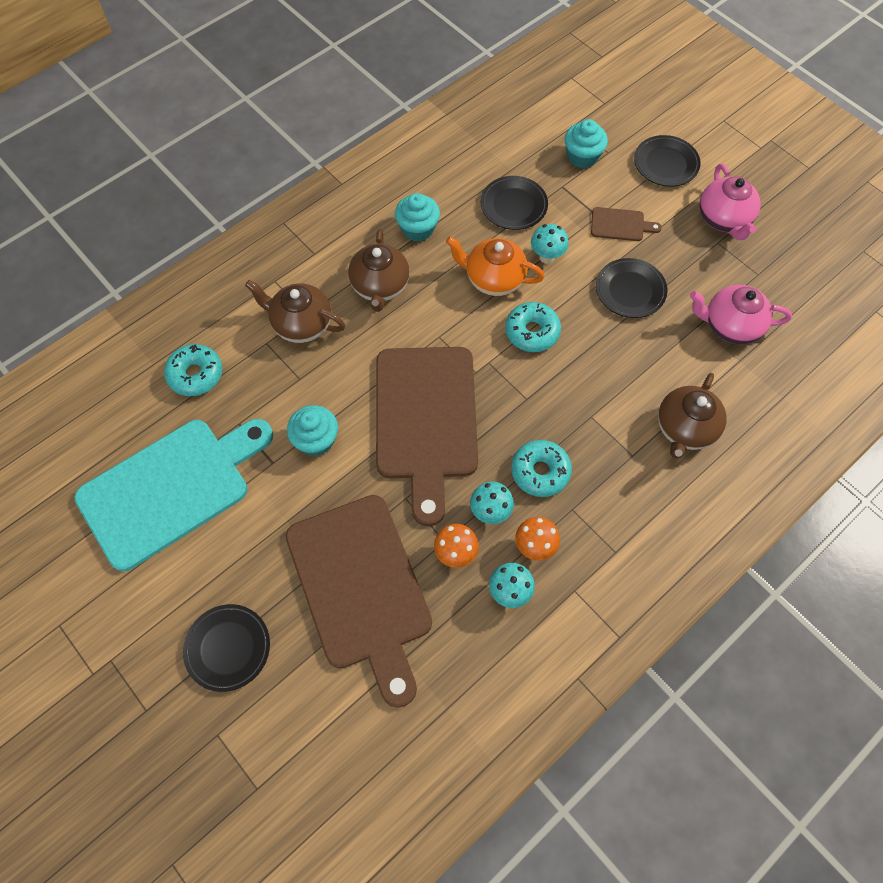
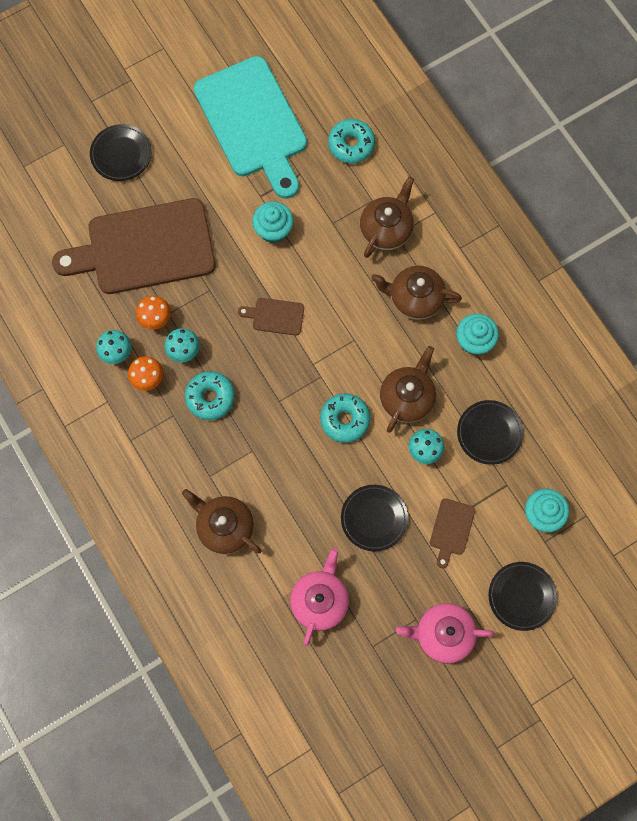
camera: 100 degrees right, 10 degrees up
brown cutting board [376,347,478,526] -> brown cutting board [238,298,304,336], size x0.41
orange teapot [446,236,545,296] -> brown teapot [380,346,436,433]

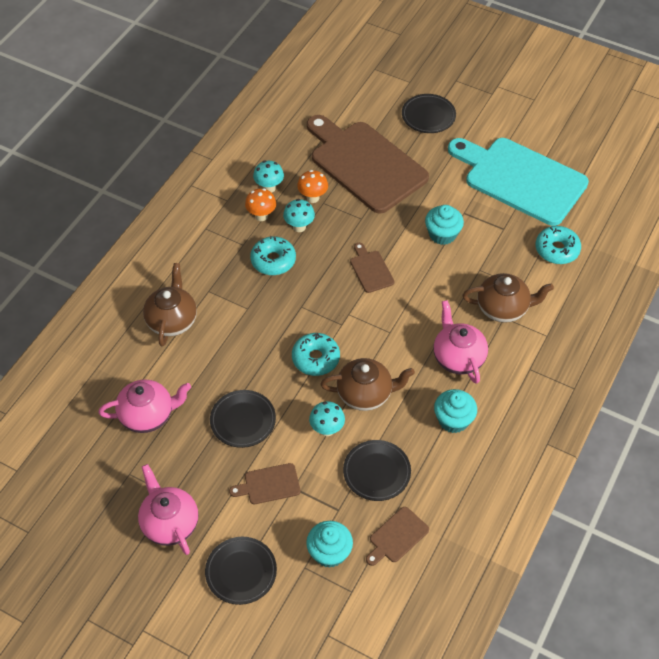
camera: 60 degrees right, 20 degrees down
turquoise cutting board [193,56,307,199] -> turquoise cutting board turned 90 degrees clockwise [448,138,589,226]
brown teapot [371,266,462,320] -> pink teapot [433,300,488,384]
none -> brown cutting board [366,507,429,566]

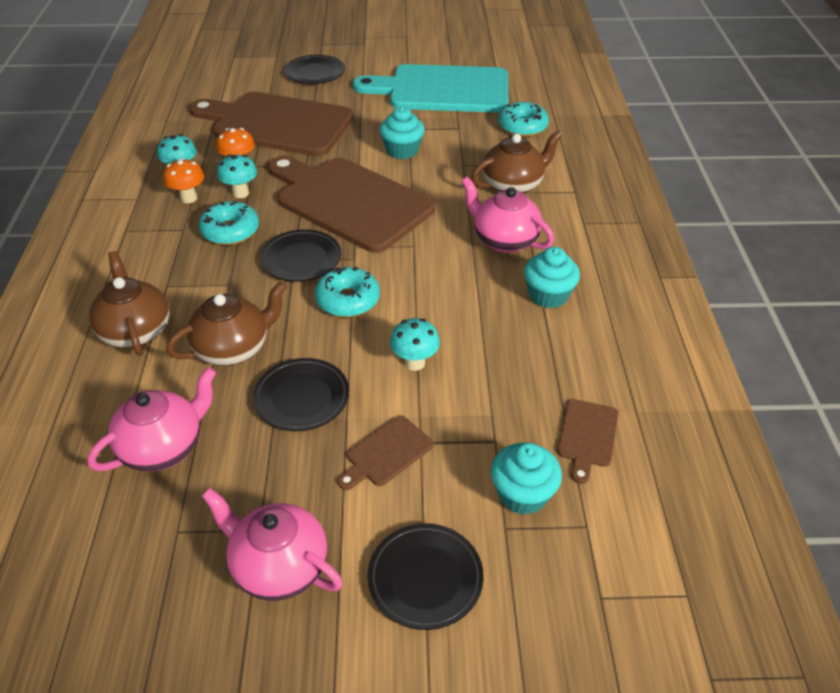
camera: 30 degrees left, 10 degrees down
brown teapot [320,358,415,411] -> brown teapot moved to [166,281,287,366]
black plate [343,440,411,501] -> black plate moved to [260,229,341,282]
brown cutting board [350,243,394,293] -> brown cutting board [268,156,435,253], size x2.47

